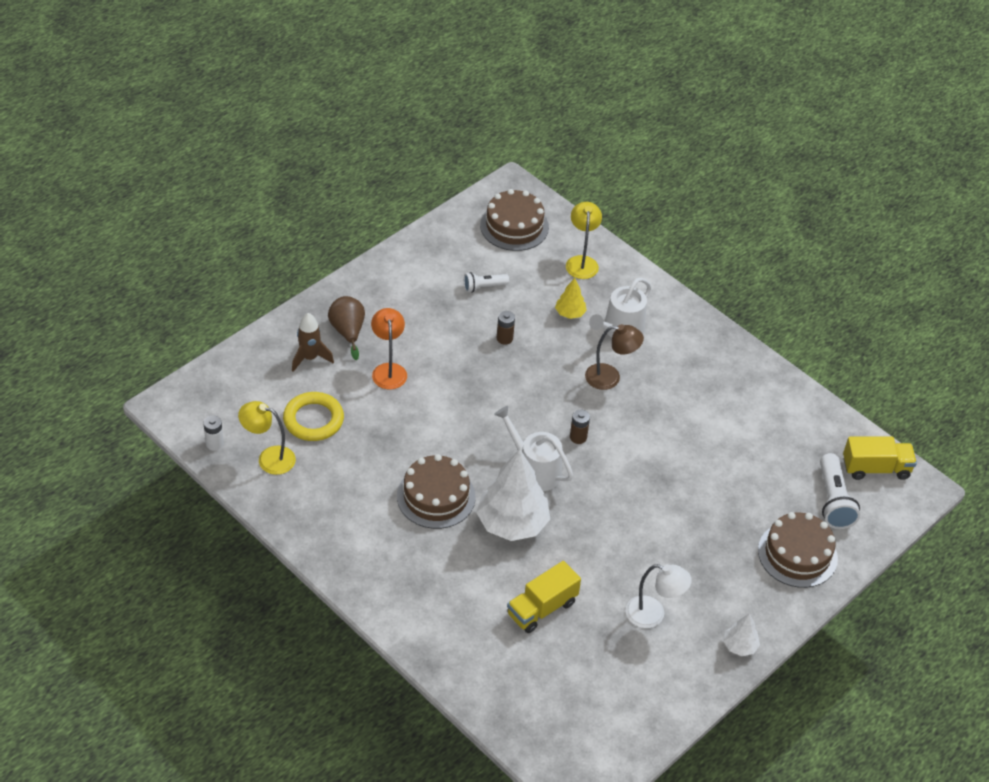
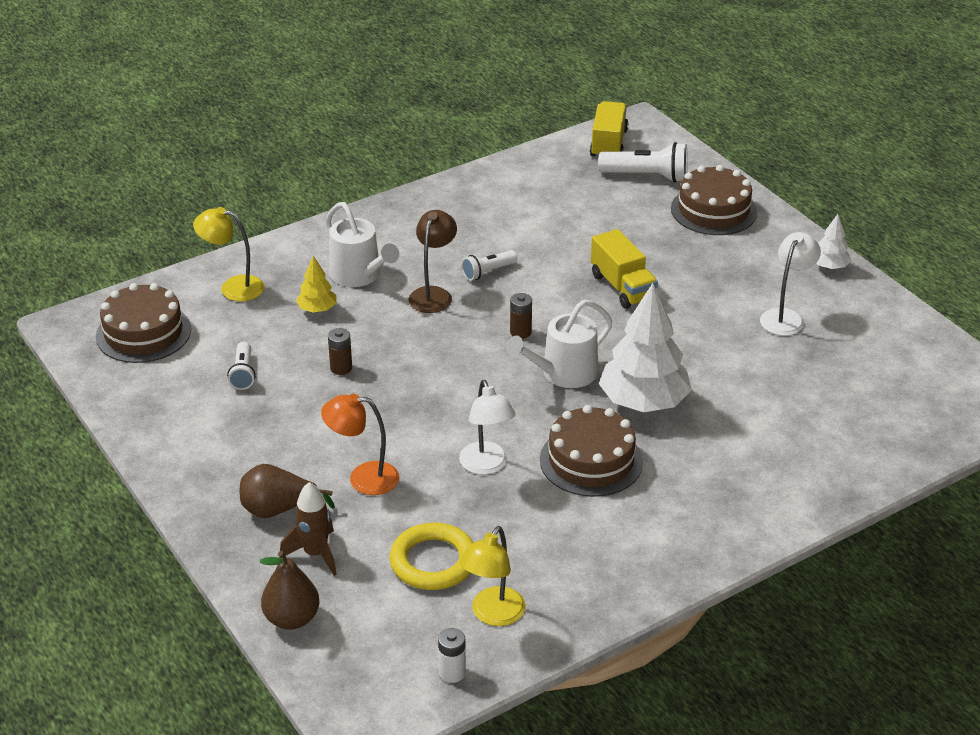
camera: 75 degrees left, 10 degrees down
yellow truck [507,561,581,633] -> yellow truck moved to [591,229,658,309]
none -> brown pear [260,551,319,630]
none -> white lamp [459,380,516,475]
none -> white flashlight [462,250,517,281]

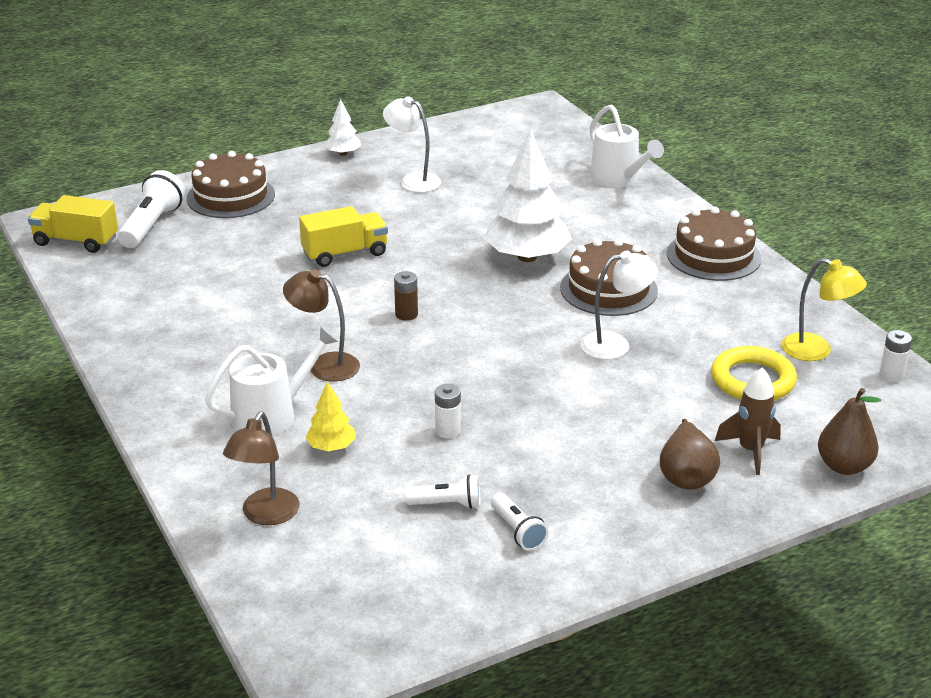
camera: 85 degrees left, 5 degrees down
brown cake [96,283,191,363] -> brown cake moved to [667,207,762,281]
yellow lamp [193,207,265,301] -> brown lamp [223,411,299,525]
orange lamp [321,393,399,495] -> none
brown battery [328,328,352,375] -> white battery [435,384,461,438]
white flashlight [462,250,517,281] -> white flashlight moved to [491,492,548,551]
white watering can [506,299,613,388] -> white watering can moved to [590,104,664,187]

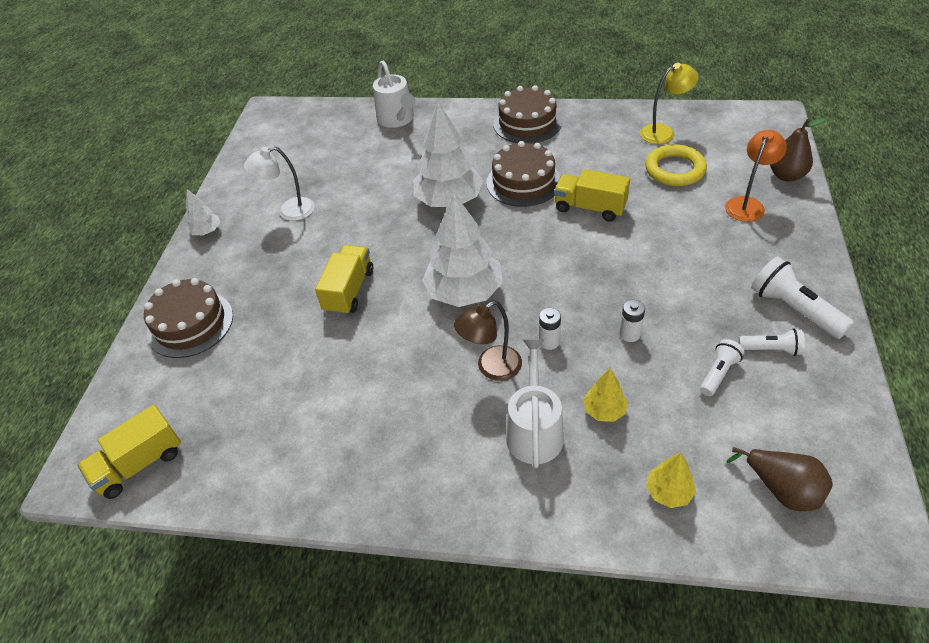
camera: 50 degrees left, 15 degrees up
white flashlight [118,170,185,248] -> white flashlight moved to [751,256,854,339]
brown lamp [223,411,299,525] -> yellow tree [646,453,696,508]
brown battery [394,271,418,321] -> white tree [422,193,503,307]
white lamp [580,251,658,360] -> yellow truck [554,169,630,222]
white watering can [590,104,664,187] -> white watering can turned 60 degrees clockwise [373,60,415,128]
brown pear [660,419,720,490] -> brown pear moved to [726,447,833,511]
brown rocket [715,367,781,475] -> orange lamp [725,130,787,222]
white battery [879,330,912,382] -> white battery moved to [539,308,561,350]

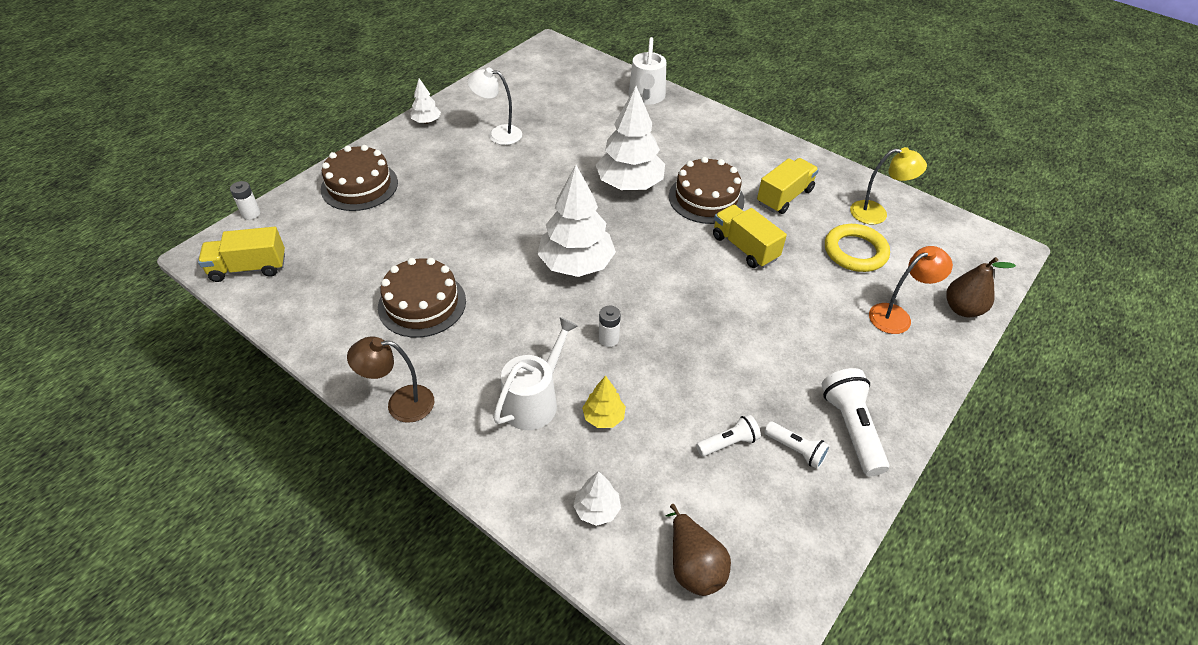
camera: 25 degrees right, 0 degrees up
yellow truck [315,245,373,316] -> yellow truck moved to [757,158,819,214]
brown lamp [454,301,522,381] -> brown lamp moved to [347,336,434,423]
brown cake [493,85,562,144] -> brown cake moved to [378,258,466,338]
white battery [619,300,645,342] -> white battery moved to [230,181,260,220]
yellow tree [646,453,696,508] -> white tree [573,471,621,526]

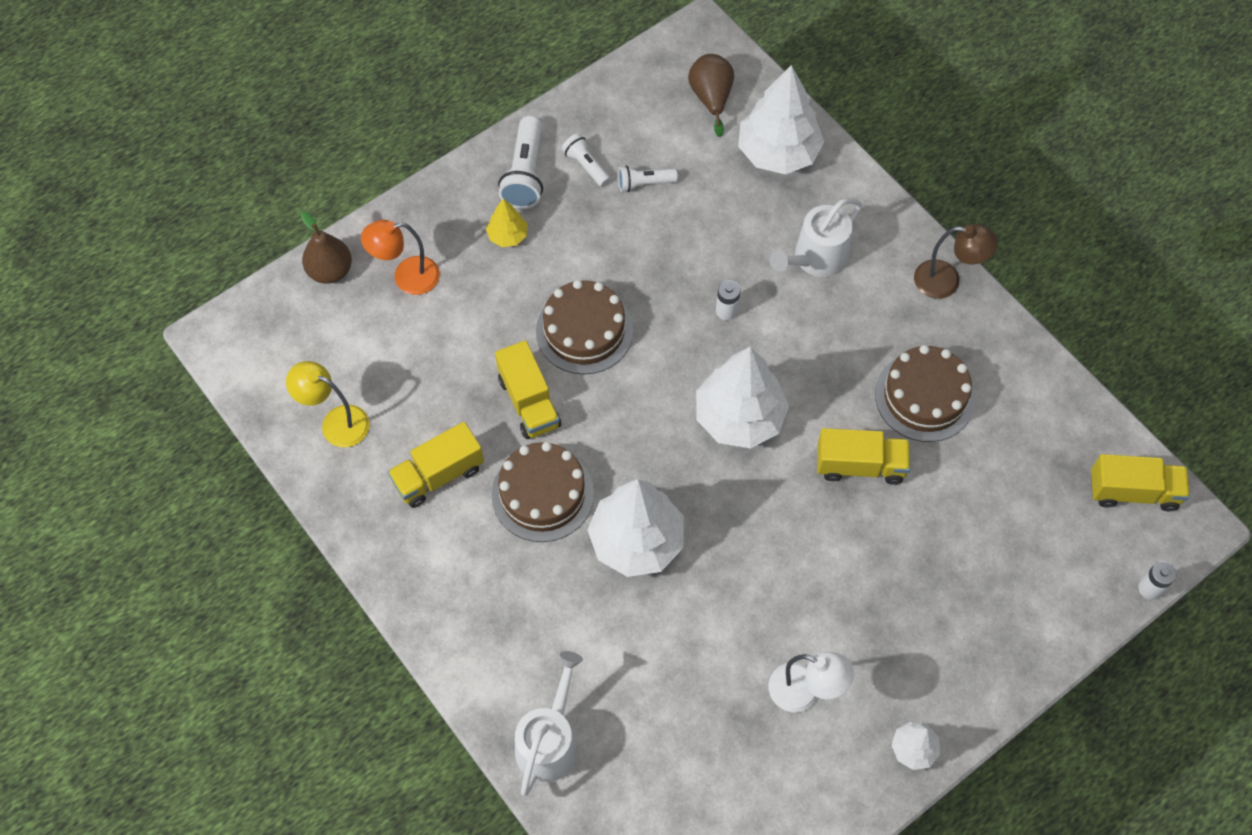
camera: 165 degrees left, 15 degrees up
brown cake [321,145,398,211] -> brown cake moved to [536,280,633,374]
white tree [573,471,621,526] -> white tree [738,65,824,174], size x2.10
yellow tree [582,376,626,428] -> yellow tree moved to [486,198,527,247]
yellow ring [825,224,890,272] -> none
none -> yellow truck [817,428,911,485]

